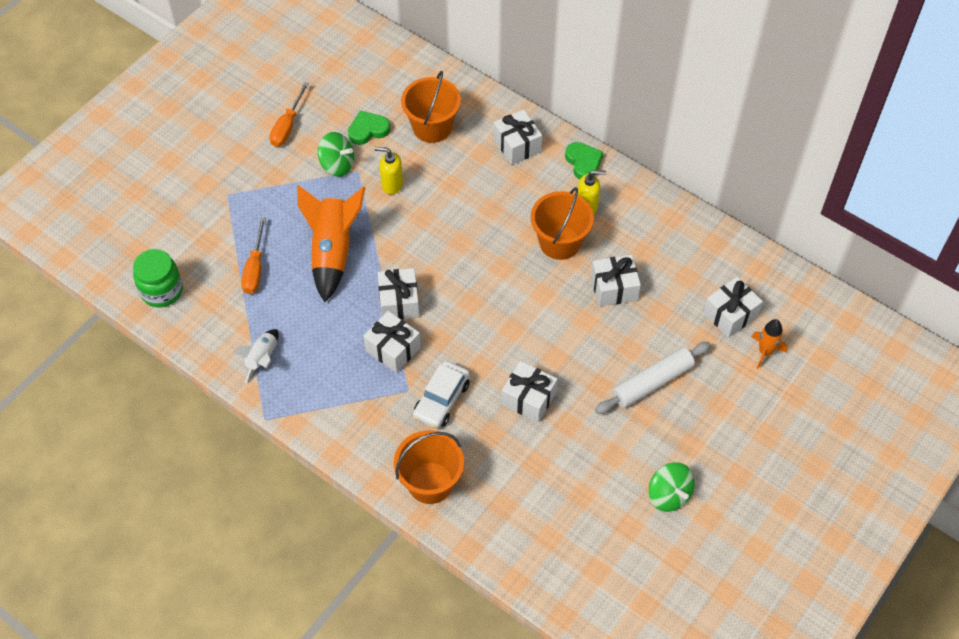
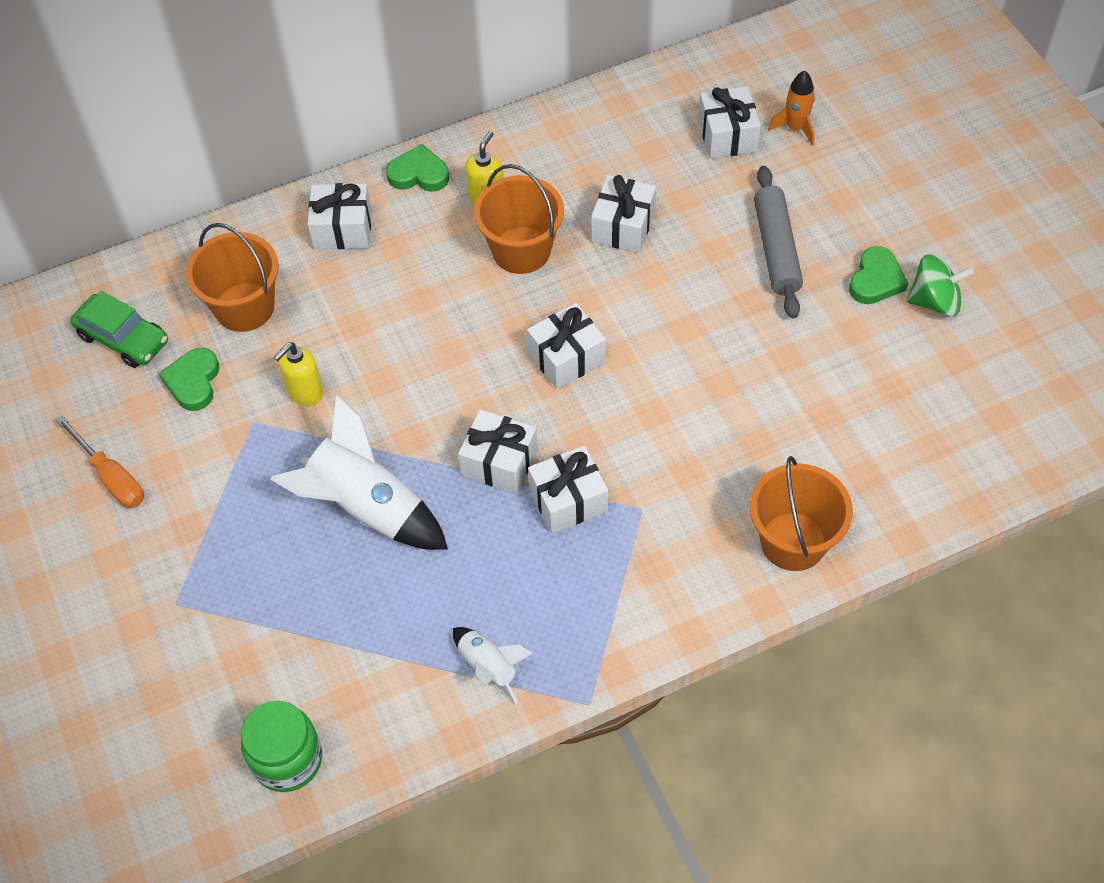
camera: 60 degrees left, 0 degrees up
orange screwdriver [241,217,266,294] -> none
orange rocket [297,185,366,302] -> white rocket [270,394,448,550]
green spinning top [318,132,354,177] -> none
white car [413,361,470,429] -> none
white gift [501,361,558,422] -> white gift moved to [527,303,606,389]
white rolling pin [595,342,711,414] -> grey rolling pin [754,166,803,318]
none -> green car [71,291,168,368]
none -> green heart [849,246,908,304]

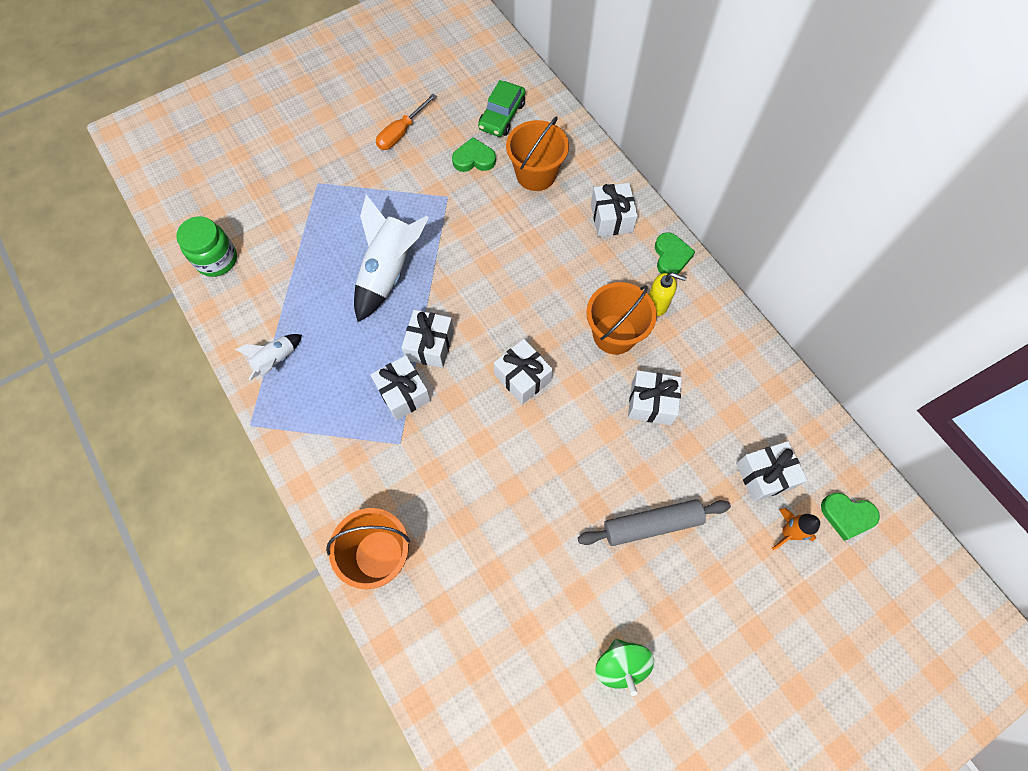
camera: 80 degrees right, 10 degrees up
yellow soap dispenser [274,342,324,406] -> none
green heart [849,246,908,304] -> green heart moved to [821,493,880,541]

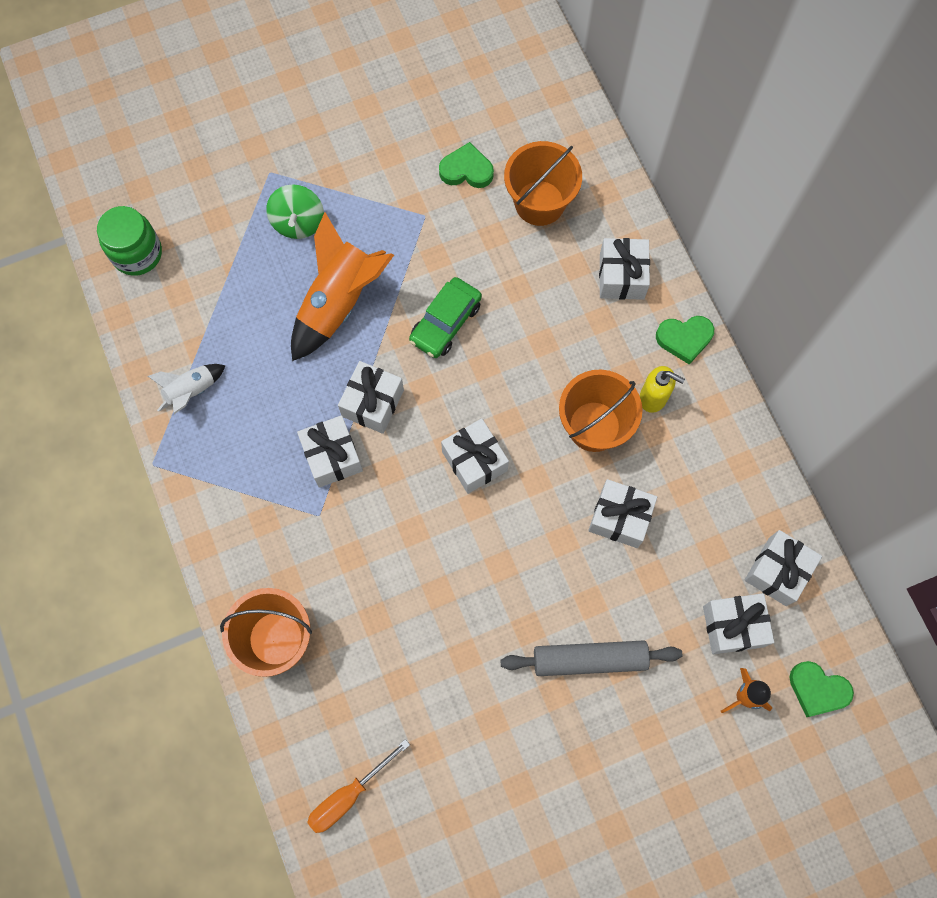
camera: 10 degrees right, 5 degrees up
white rocket [354,195,429,322] -> orange rocket [291,212,394,361]
orange screwdriver [376,94,437,150] -> orange screwdriver moved to [307,739,410,833]
green car [478,80,525,137] -> green car moved to [409,277,482,358]
green spinning top [595,639,654,696] -> green spinning top moved to [266,184,324,239]
green heart [655,232,695,274] -> green heart turned 75 degrees clockwise [656,316,714,365]
none -> white gift [745,530,822,606]

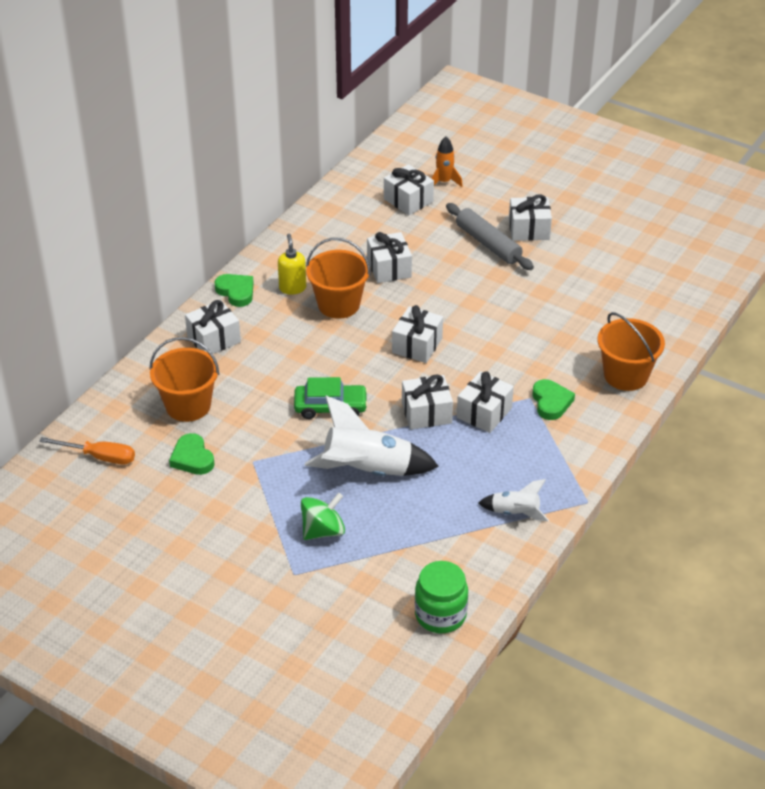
camera: 125 degrees left, 30 degrees down
orange rocket [291,212,394,361] -> white rocket [305,396,439,476]
orange screwdriver [307,739,410,833] -> orange screwdriver moved to [39,437,135,464]
white gift [745,530,822,606] -> white gift moved to [509,195,552,241]
green heart [789,661,854,717] -> green heart moved to [532,379,575,420]

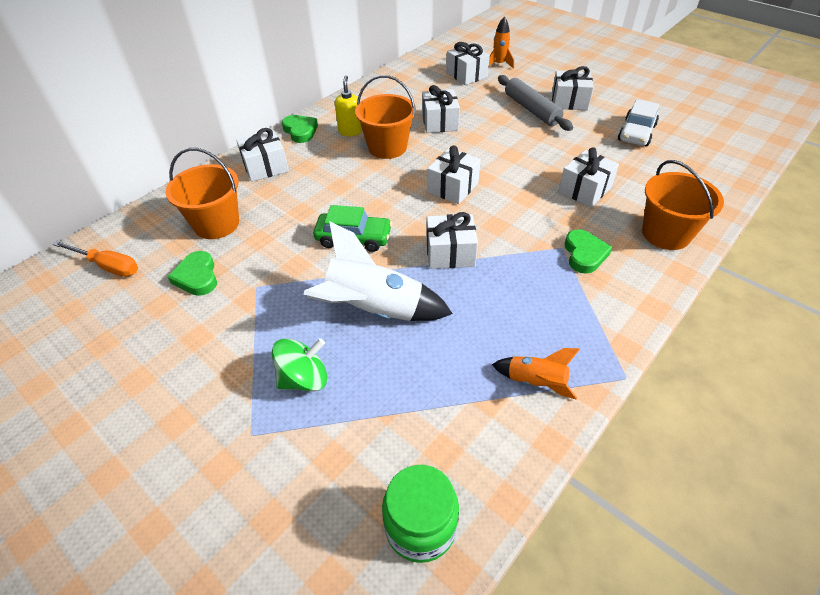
camera: 10 degrees right, 5 degrees up
white gift [457,371,514,433] -> white gift moved to [558,148,619,207]
white rocket [478,479,549,521] -> orange rocket [492,348,580,400]
none -> white car [618,99,659,147]

